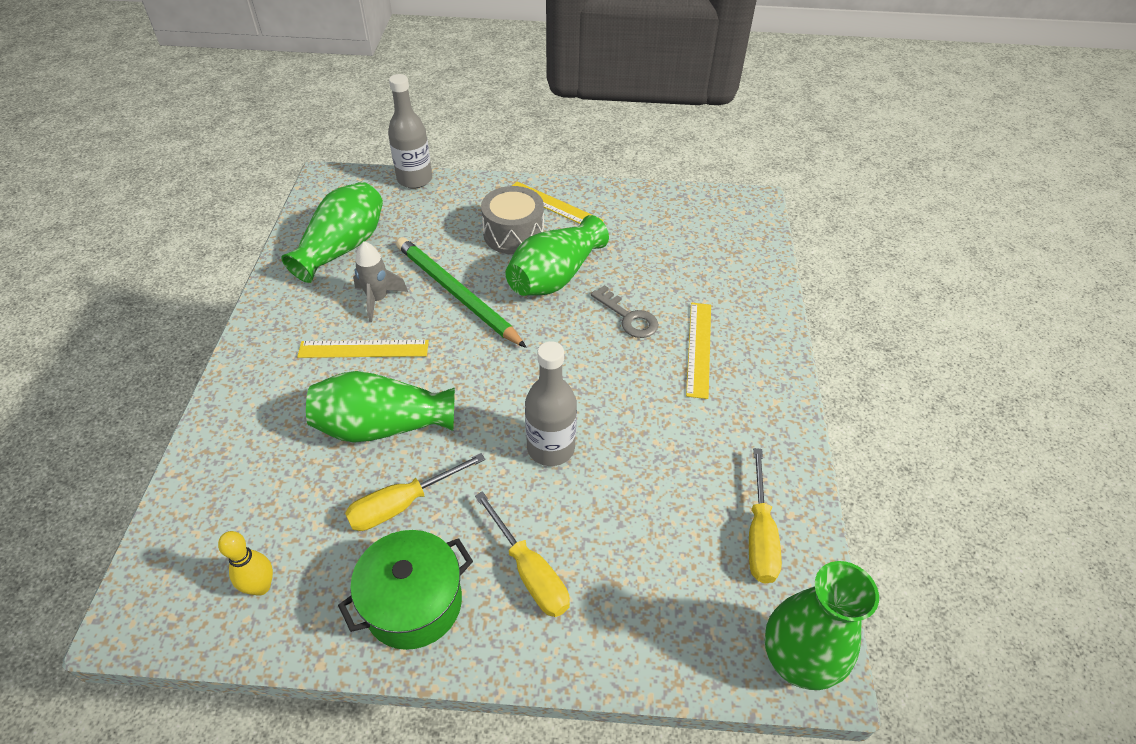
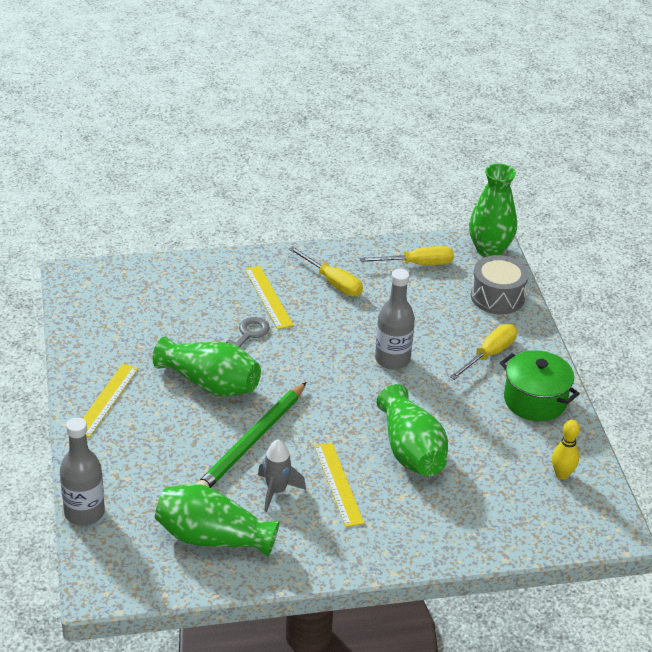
camera: 105 degrees left, 10 degrees down
yellow screwdriver [345,453,485,531] -> yellow screwdriver moved to [289,246,363,296]
grey drum [481,186,544,254] -> grey drum moved to [471,255,529,314]
yellow ruler [686,303,711,399] -> yellow ruler turned 75 degrees clockwise [245,266,294,329]

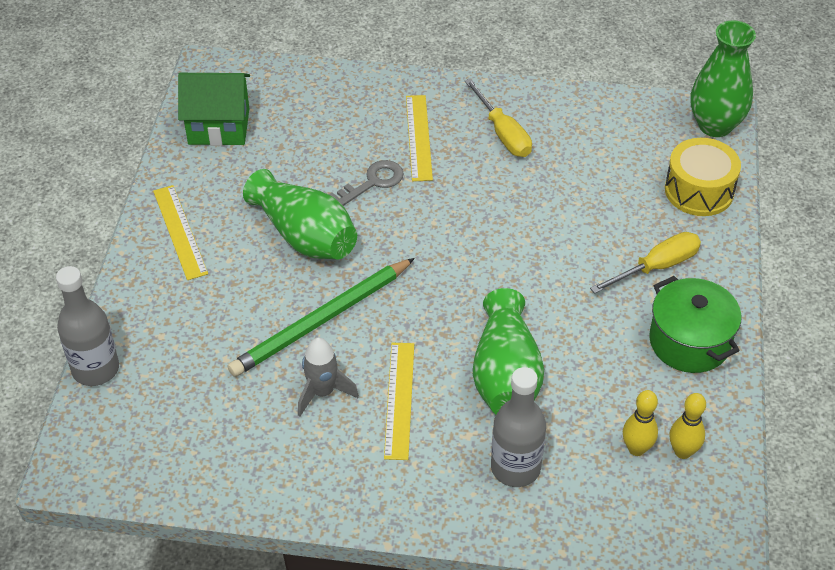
camera: 20 degrees right, 10 degrees up
yellow ruler [83,364,138,437] -> yellow ruler turned 60 degrees counterclockwise [153,185,208,280]
green vase [155,484,279,557] -> none
yellow screwdriver [359,246,454,265] -> none
grey bottle [375,269,415,369] -> grey bottle moved to [491,367,546,487]
grey drum [471,255,529,314] -> yellow drum [665,138,741,216]
none -> green house [178,73,250,146]
none -> yellow bowling pin [623,390,658,456]

